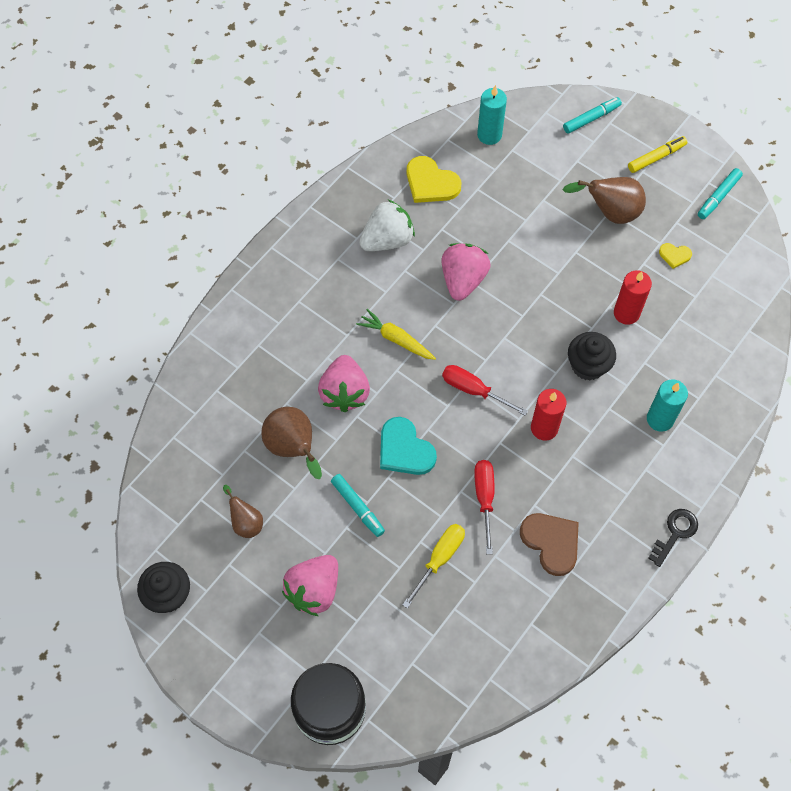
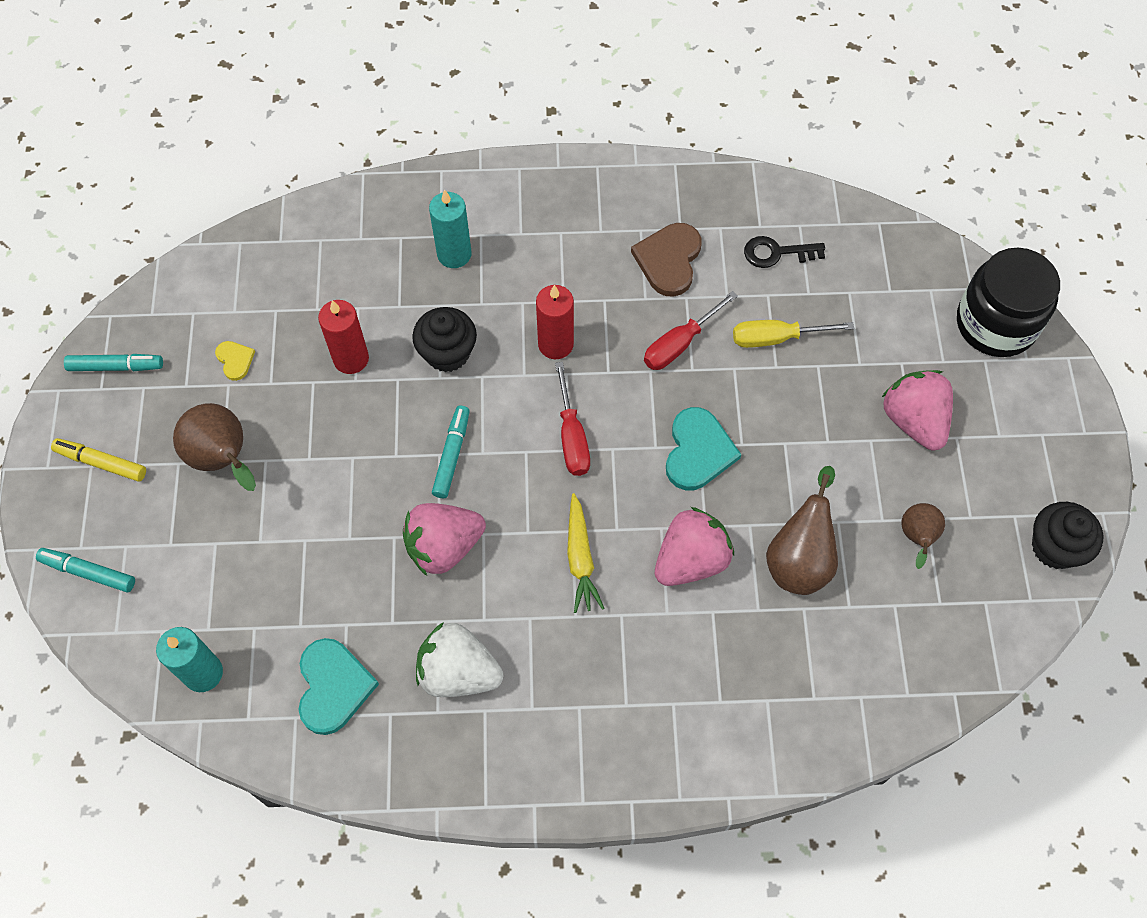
camera: 130 degrees left, 0 degrees up
pink strawberry [282,555,338,616] -> pink strawberry turned 105 degrees counterclockwise [882,370,953,451]
turquoise marker [331,474,385,537] -> turquoise marker moved to [432,405,470,498]
yellow heart [407,156,462,203] -> turquoise heart [298,638,379,735]
black key [648,509,698,567] -> black key moved to [744,236,825,268]

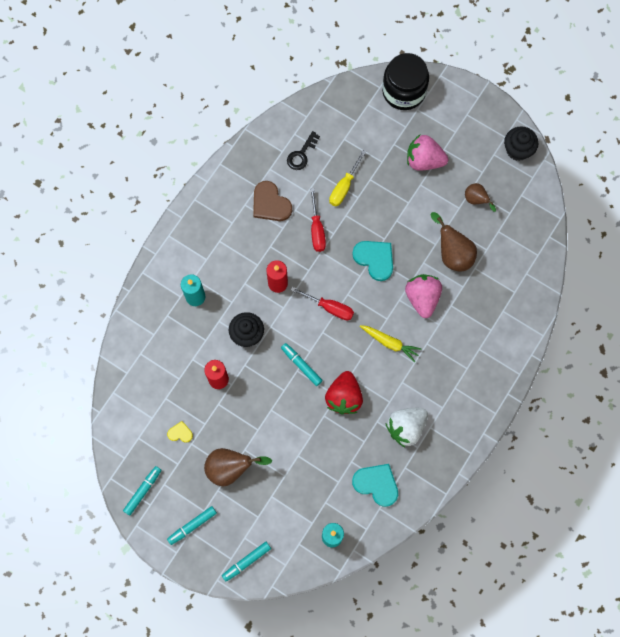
camera: 55 degrees left, 10 degrees up
yellow marker [51,438,146,482] -> turquoise marker [167,506,217,545]
pink strawberry [403,503,486,576] -> red strawberry [325,371,363,414]

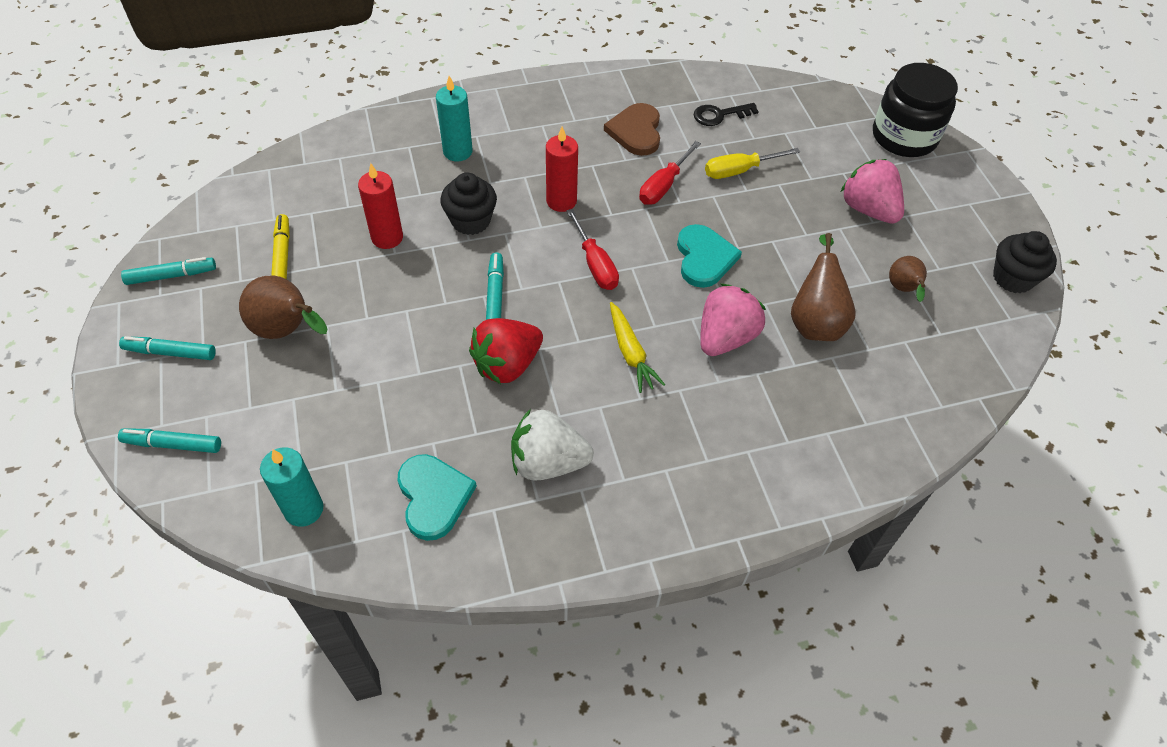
camera: 40 degrees right, 20 degrees down
yellow heart [167,421,193,443] -> yellow marker [271,214,290,279]

